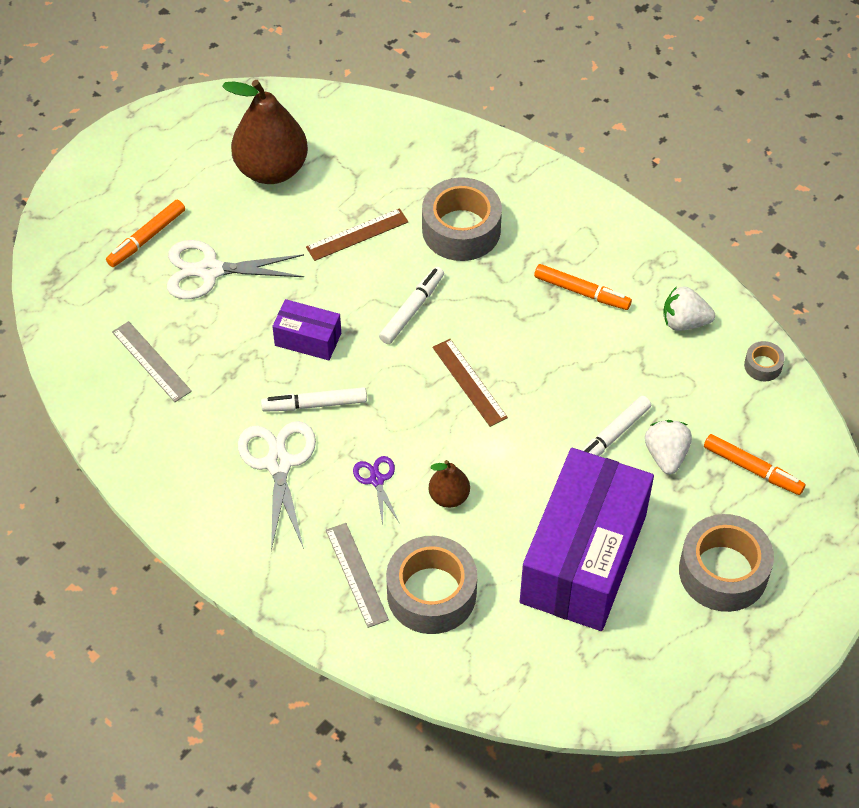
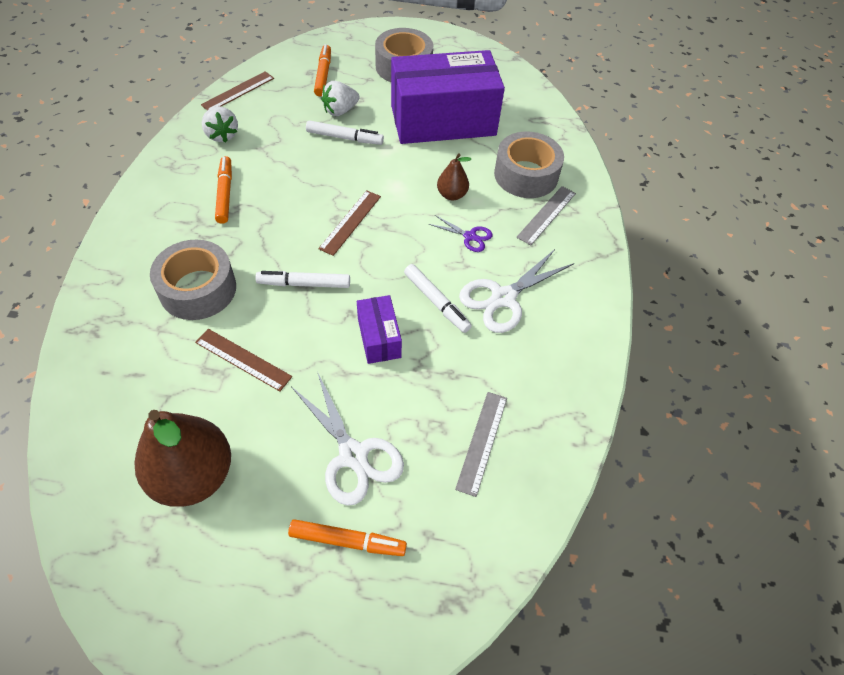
camera: 125 degrees left, 0 degrees up
purple scissors [353,456,399,525] -> purple scissors turned 105 degrees counterclockwise [428,215,493,252]
grey tape [744,341,785,381] -> brown ruler [201,71,274,110]

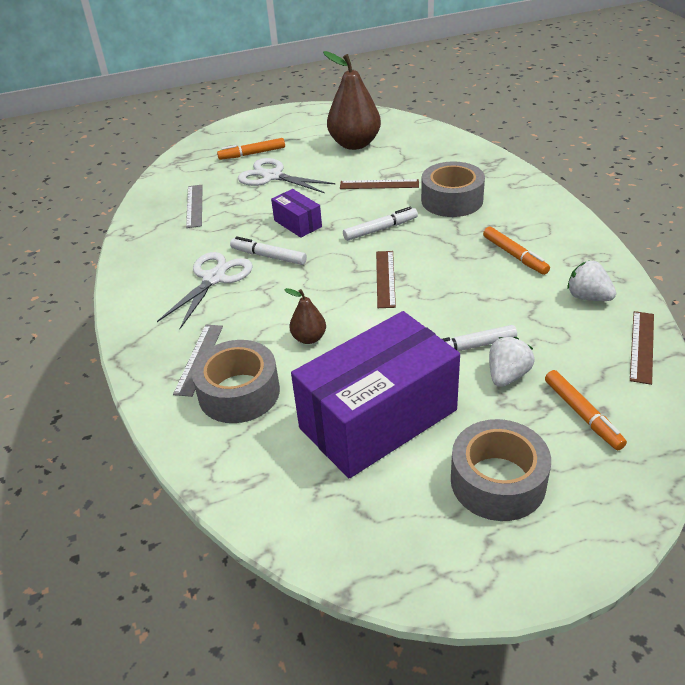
camera: 160 degrees right, 15 degrees down
purple scissors [428,215,493,252] -> none

